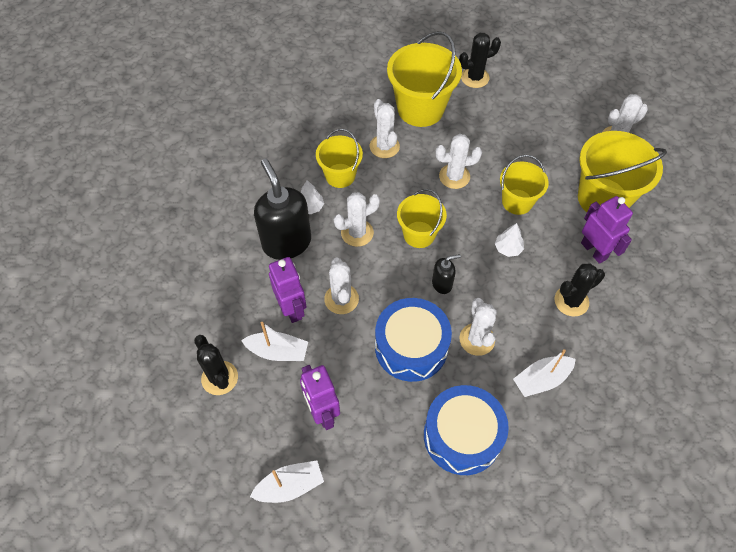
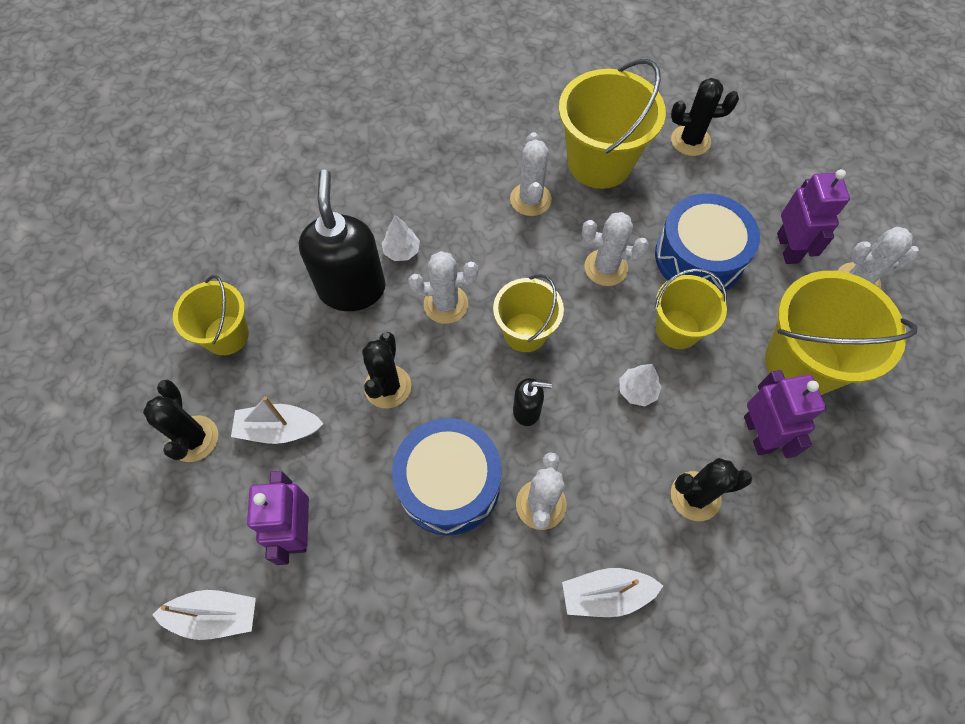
camera: 20 degrees right, 5 degrees up
white boat [241,322,308,361] -> white boat turned 150 degrees clockwise [231,396,324,444]
purple robot [269,257,307,323] -> purple robot moved to [777,169,850,264]
yellow bucket [316,129,363,188] -> yellow bucket moved to [173,275,249,355]
white cactus [324,257,359,314] -> black cactus [362,332,411,408]
blue drum [424,385,509,475] -> blue drum moved to [655,193,760,293]

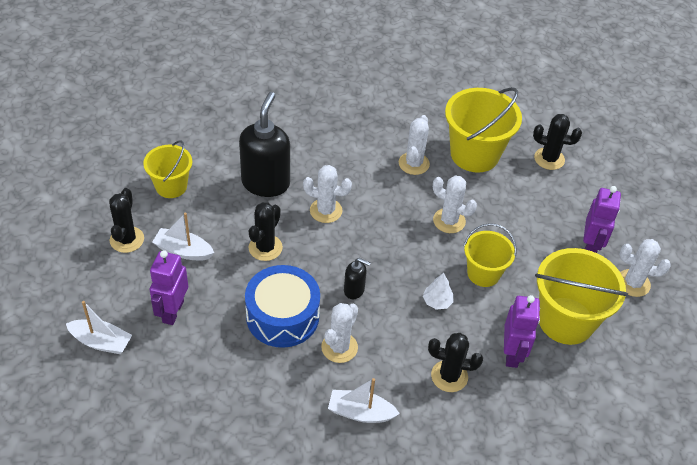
camera: 15 degrees right, 15 degrees down
white tree [381,215,420,261] -> none
yellow bucket [493,274,564,352] -> none
blue drum [655,193,760,293] -> none

